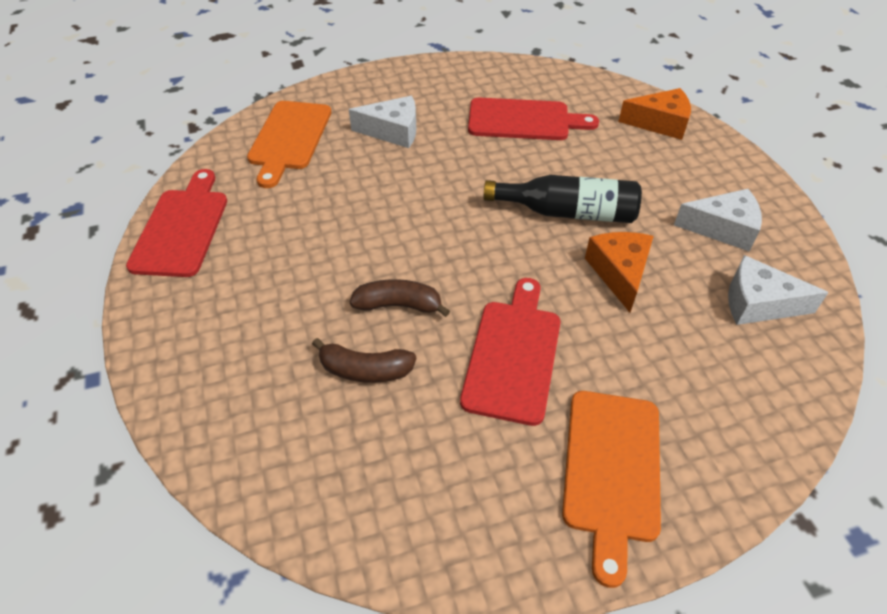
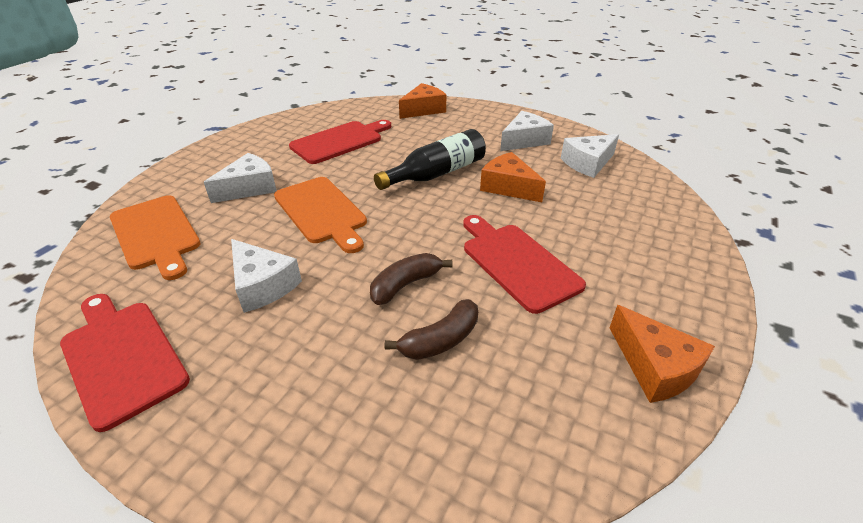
camera: 45 degrees left, 10 degrees down
orange cutting board [562,391,661,588] -> orange cutting board moved to [274,177,367,253]
none -> white cheese [231,239,302,313]
none -> orange cheese [610,305,715,403]

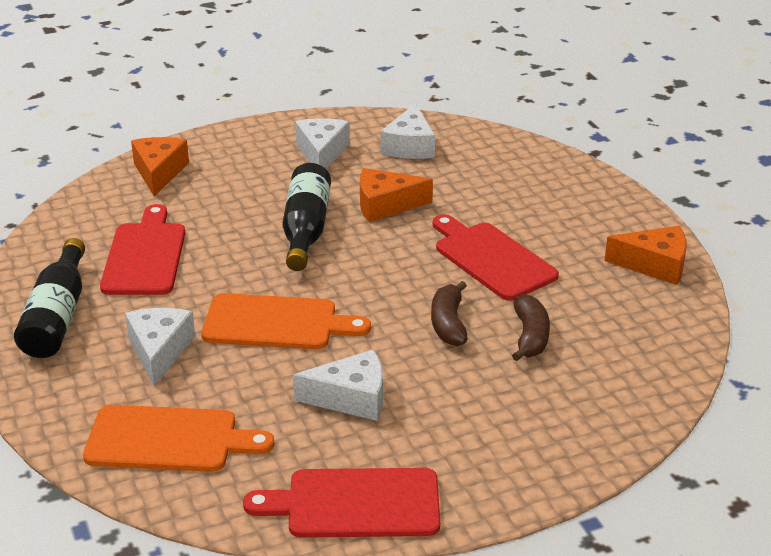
camera: 50 degrees left, 5 degrees down
red cutting board [463,215,586,314] -> red cutting board turned 45 degrees clockwise [433,214,559,300]
none -> black bottle [14,238,85,358]

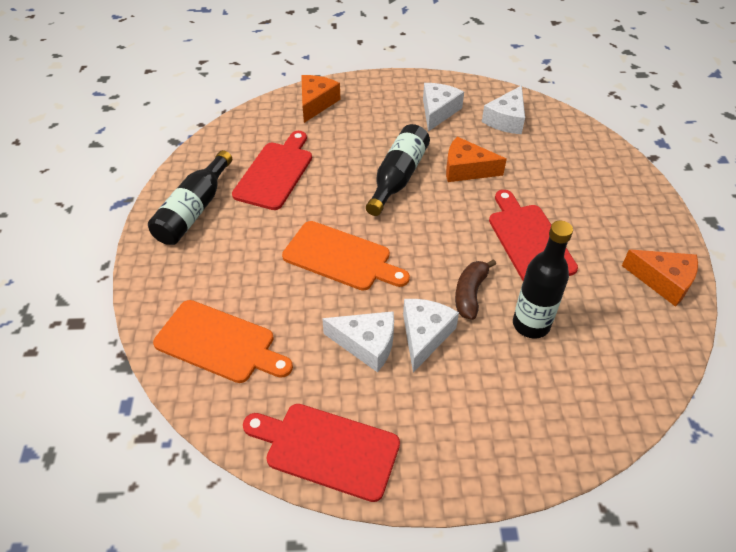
camera: 20 degrees right, 15 degrees up
white cheese [125,308,195,387] -> white cheese moved to [403,299,459,373]
brown banana [512,294,550,361] -> black bottle [513,221,573,339]

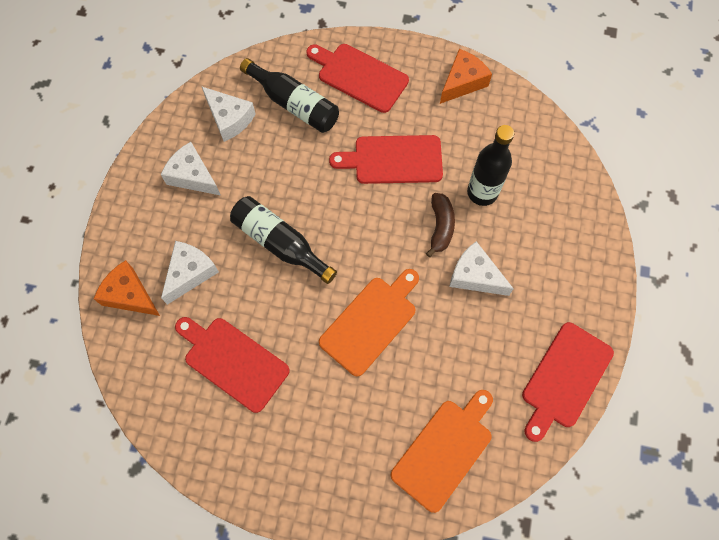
camera: 75 degrees left, 20 degrees up
black bottle [148,150,232,245] -> black bottle moved to [240,58,339,133]
white cheese [322,311,394,373] -> white cheese moved to [161,241,219,305]
orange cheese [446,137,507,182] -> none
brown banana [455,259,496,320] -> brown banana turned 120 degrees counterclockwise [426,193,455,257]
none -> red cutting board [306,44,409,113]

